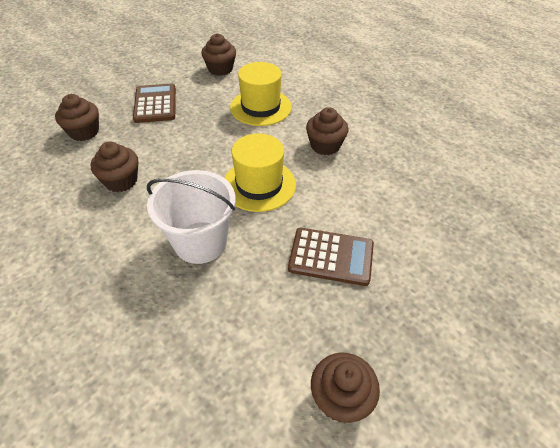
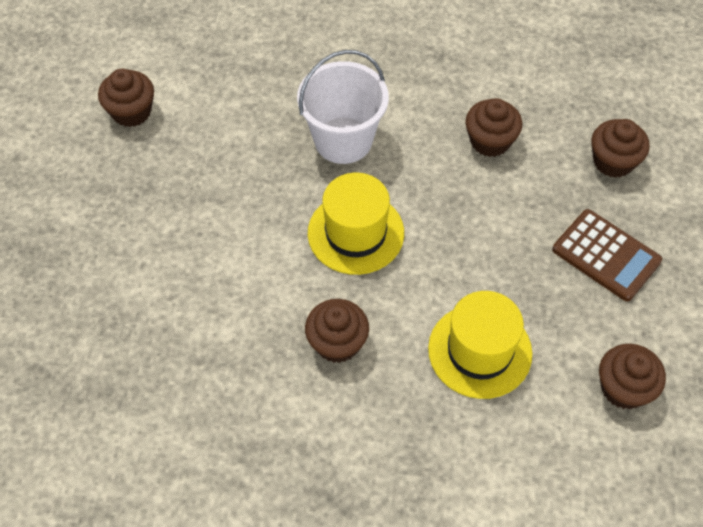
camera: 140 degrees right, 10 degrees up
brown calculator [288,228,374,286] -> none

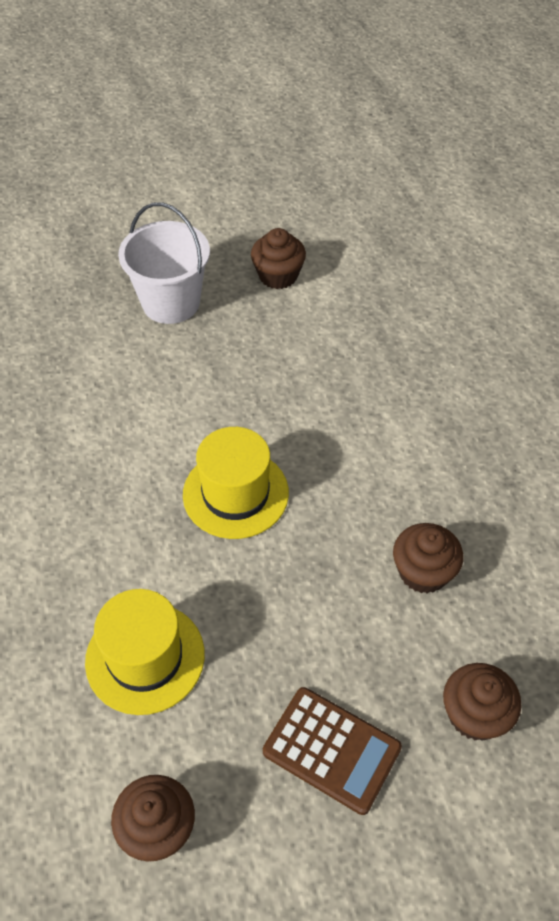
camera: 65 degrees right, 5 degrees down
white bucket [297,50,389,164] -> white bucket moved to [118,202,210,324]
brown cupcake [305,299,369,363] -> none
brown calculator [552,209,662,301] -> brown calculator turned 75 degrees counterclockwise [263,687,402,815]

